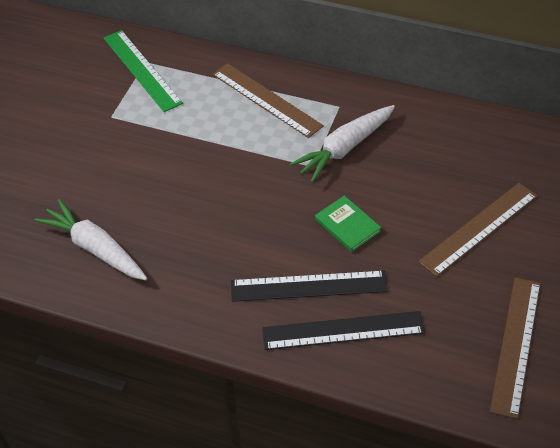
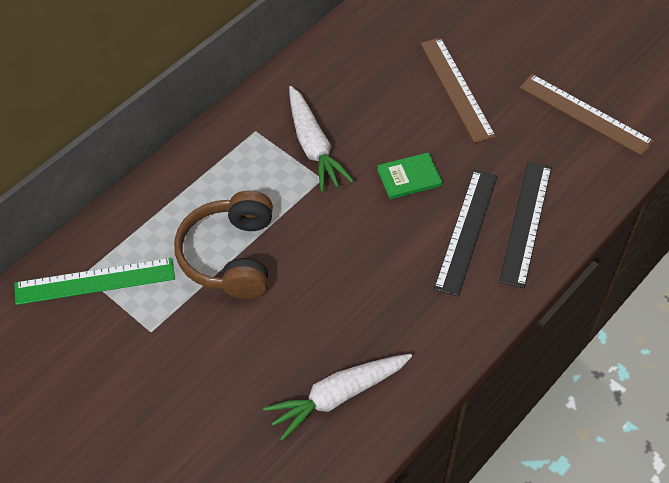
camera: 70 degrees left, 5 degrees up
brown ruler [213,63,324,138] -> none
none -> brown headphones [174,190,273,299]

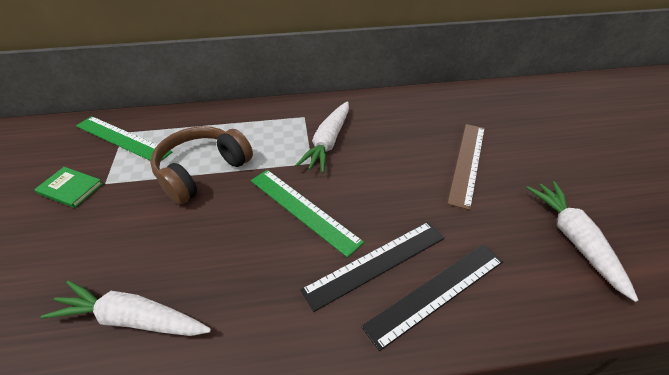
camera: 40 degrees right, 10 degrees down
green book [377,152,442,199] -> green book moved to [34,167,103,208]
brown ruler [520,74,654,156] -> white carrot [526,181,638,302]
none -> green ruler [251,170,364,258]

